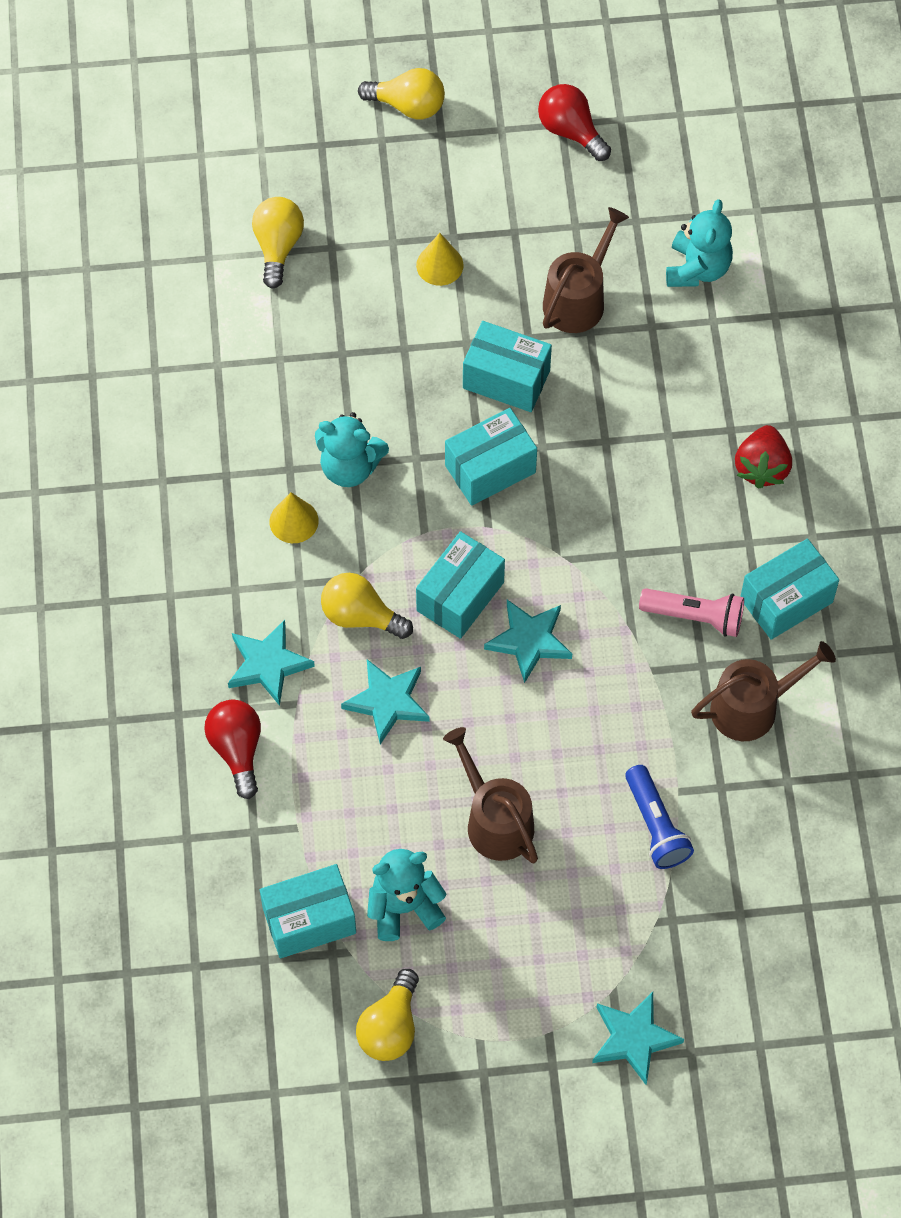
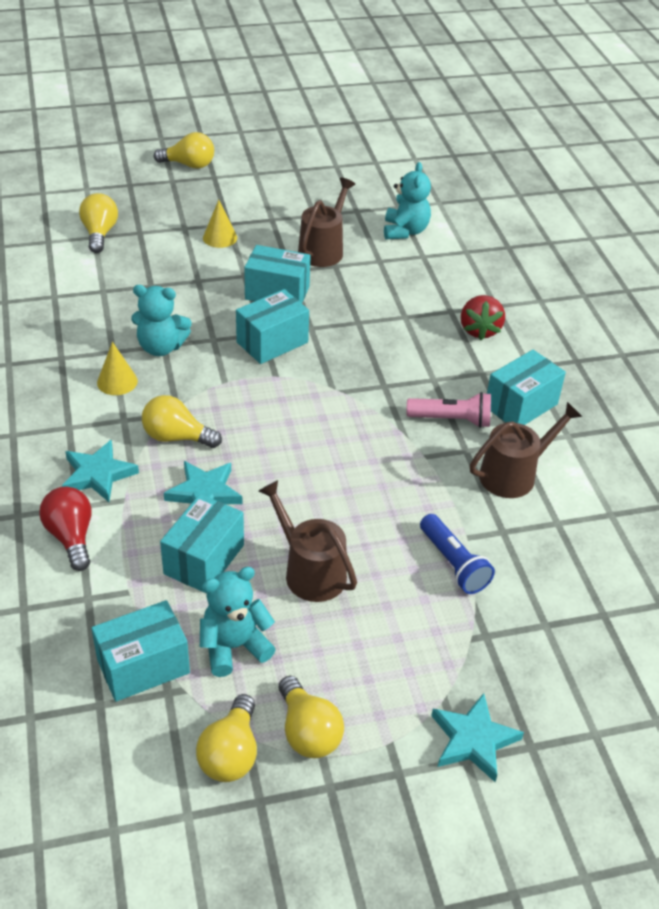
camera: 10 degrees left, 20 degrees down
turquoise box [416,531,505,639] -> turquoise box moved to [160,494,244,593]
turquoise star [484,600,572,683] -> none
red light bulb [538,84,611,161] -> none
none -> yellow light bulb [279,676,344,758]

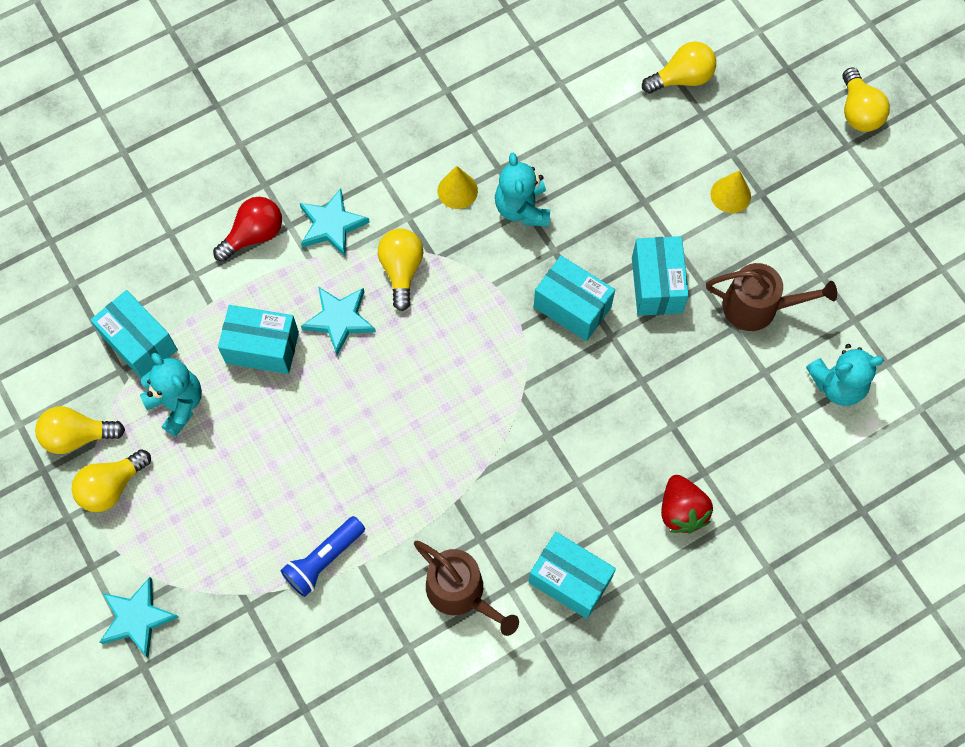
camera: 75 degrees right, 25 degrees up
brown watering can [259,480,357,602] -> none
pink flashlight [407,392,491,428] -> none
red strawberry [461,295,505,340] -> red strawberry turned 90 degrees counterclockwise [661,475,713,533]

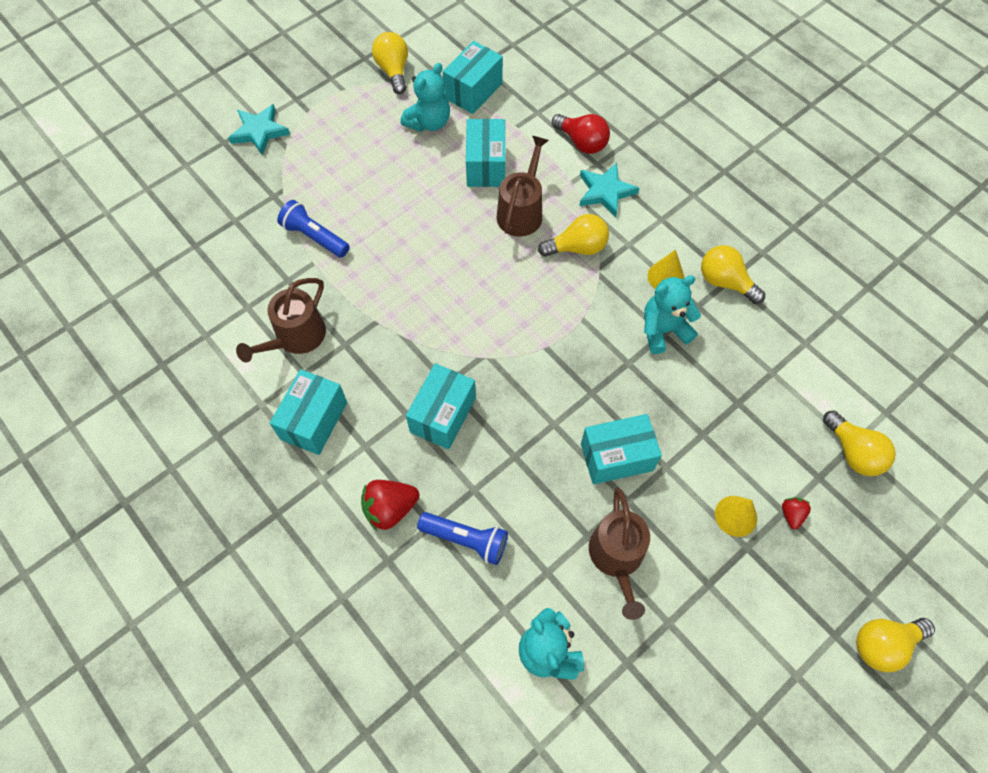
camera: 80 degrees right, 5 degrees down
yellow light bulb [72,449,151,512] -> yellow light bulb moved to [701,245,765,304]
turquoise star [301,287,376,356] -> brown watering can [497,136,549,236]
turquoise box [534,255,615,341] -> turquoise box moved to [406,363,476,450]
none -> blue flashlight [417,512,508,565]
none -> red strawberry [782,497,811,529]

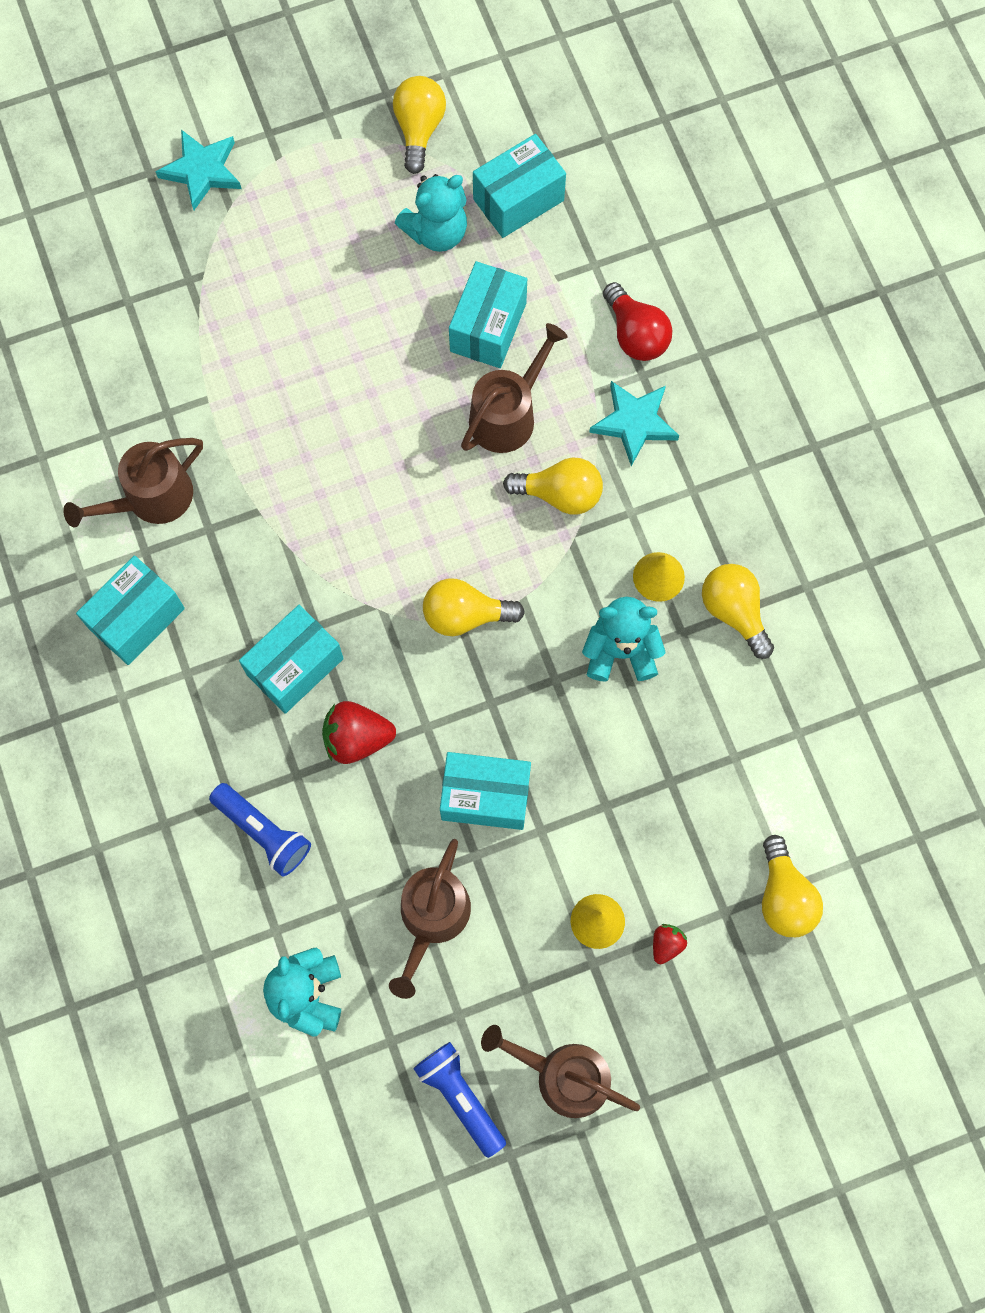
camera: 20 degrees right, 10 degrees up
blue flashlight [277,200,350,258] -> blue flashlight moved to [413,1042,506,1158]
red strawberry [361,480,419,531] -> red strawberry moved to [322,701,396,764]
yellow light bulb [856,618,935,672] -> yellow light bulb moved to [423,578,525,636]
none -> brown watering can [481,1025,640,1118]

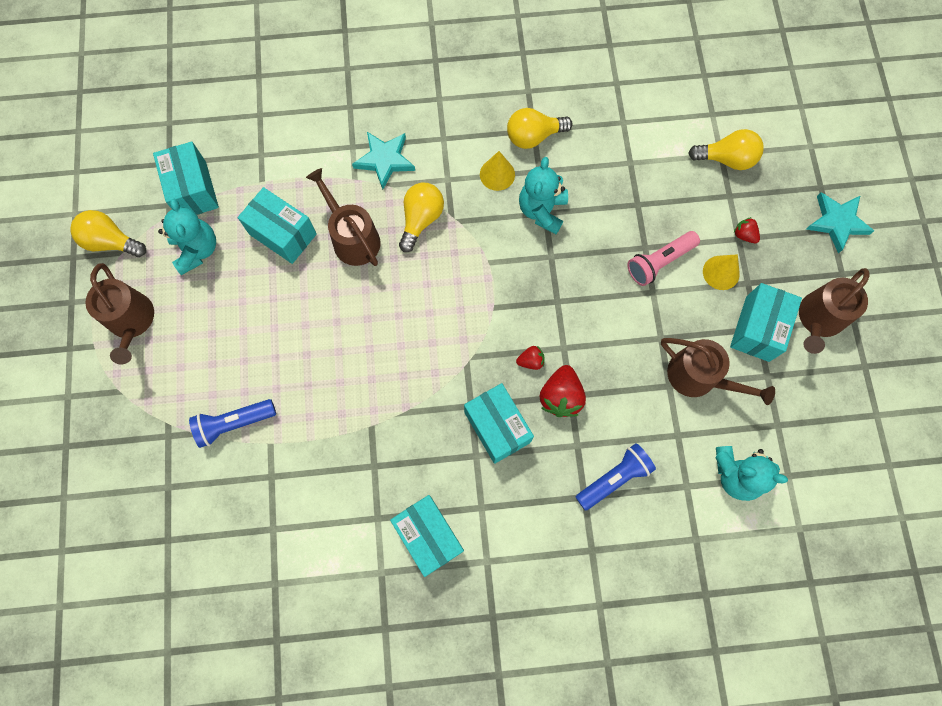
camera: 75 degrees left, 0 degrees up
brown watering can [63,438,203,527] -> brown watering can moved to [85,263,154,364]
turquoise star [155,130,241,210] -> turquoise star moved to [806,192,874,253]
blue flashlight [413,1042,506,1158] -> blue flashlight moved to [189,399,276,448]
yellow light bulb [423,578,525,636] -> none
turquoise box [440,752,531,830] -> turquoise box moved to [730,283,802,362]
red light bulb [603,282,672,361] -> none
none -> red strawberry [516,346,545,370]
none -> pink flashlight [627,231,700,286]

